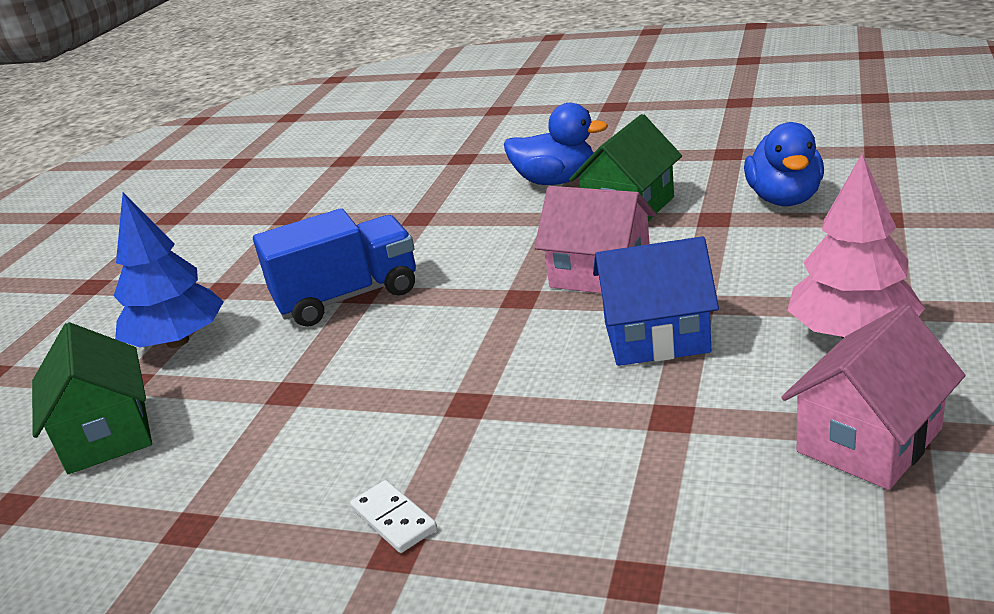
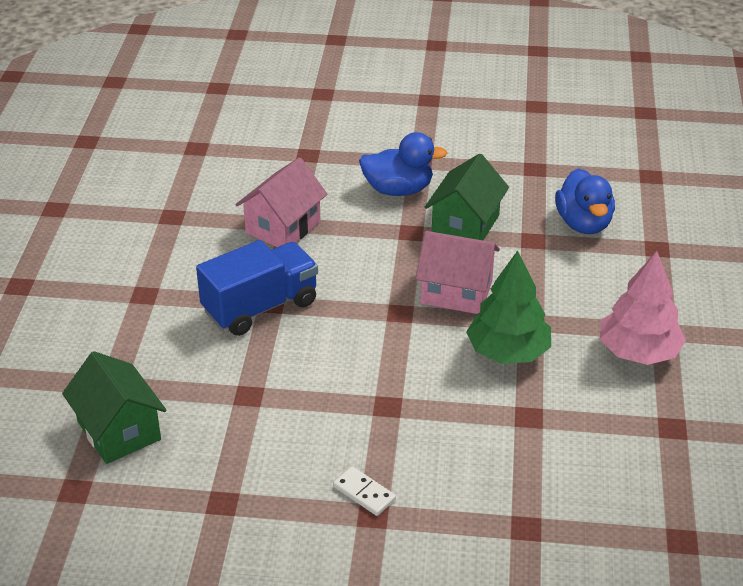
camera: 15 degrees left, 10 degrees up
blue tree [114,193,224,348] -> none
blue house [593,236,719,366] -> green tree [466,250,551,364]
pink house [782,304,965,490] -> pink house moved to [236,157,327,247]

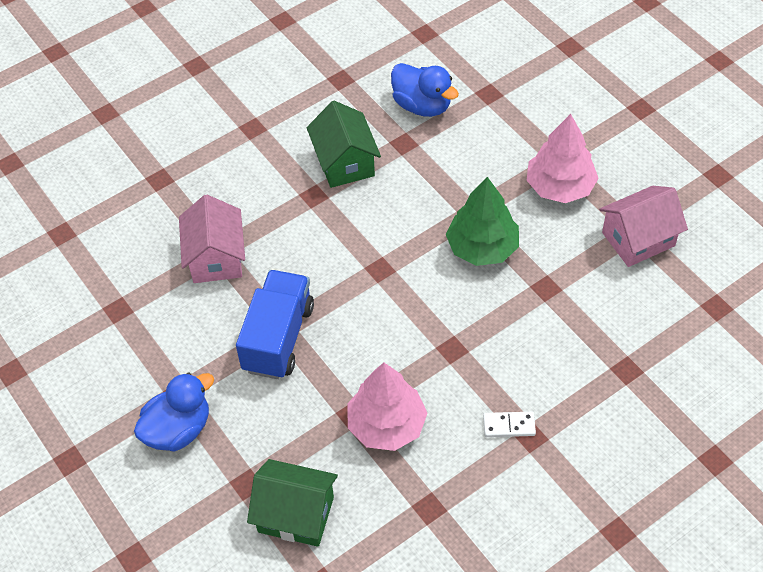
camera: 40 degrees left, 15 degrees up
blue duck [359,132,447,196] -> blue duck moved to [134,372,214,451]
pink house [416,231,500,314] -> pink house moved to [599,186,688,267]
none -> pink tree [347,362,427,451]

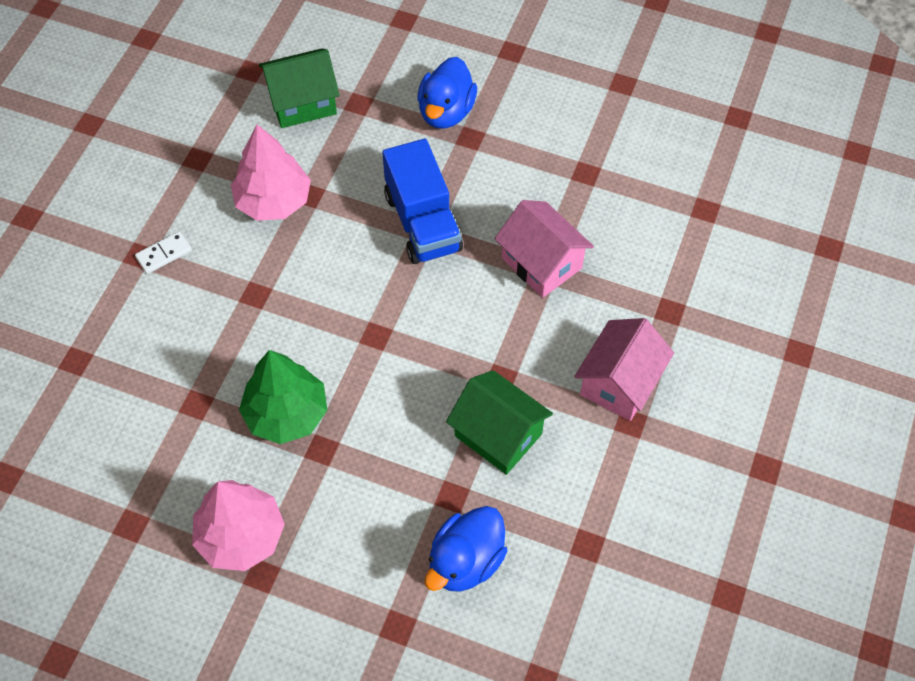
camera: 145 degrees right, 5 degrees up
blue duck [391,63,459,117] -> blue duck turned 60 degrees counterclockwise [425,506,508,592]
pink house [599,186,688,267] -> pink house moved to [574,318,674,421]

